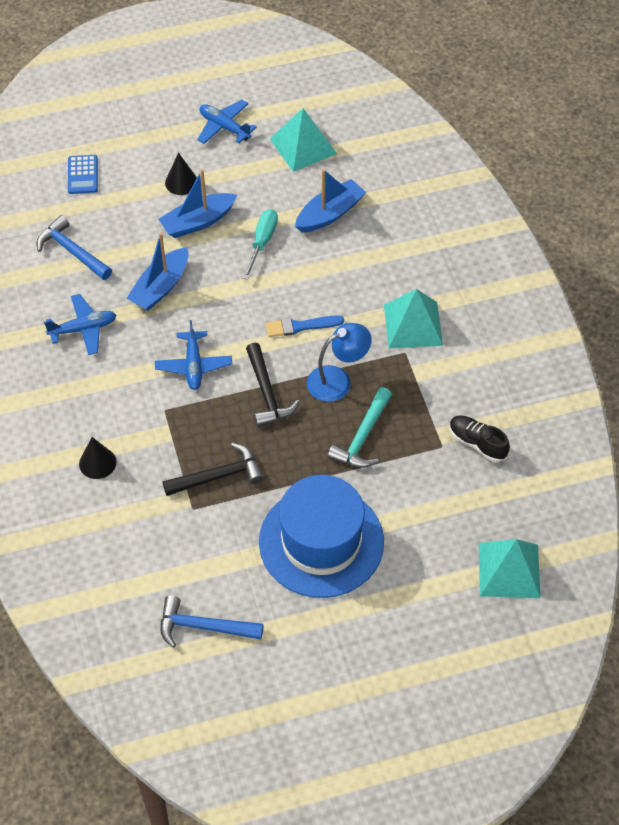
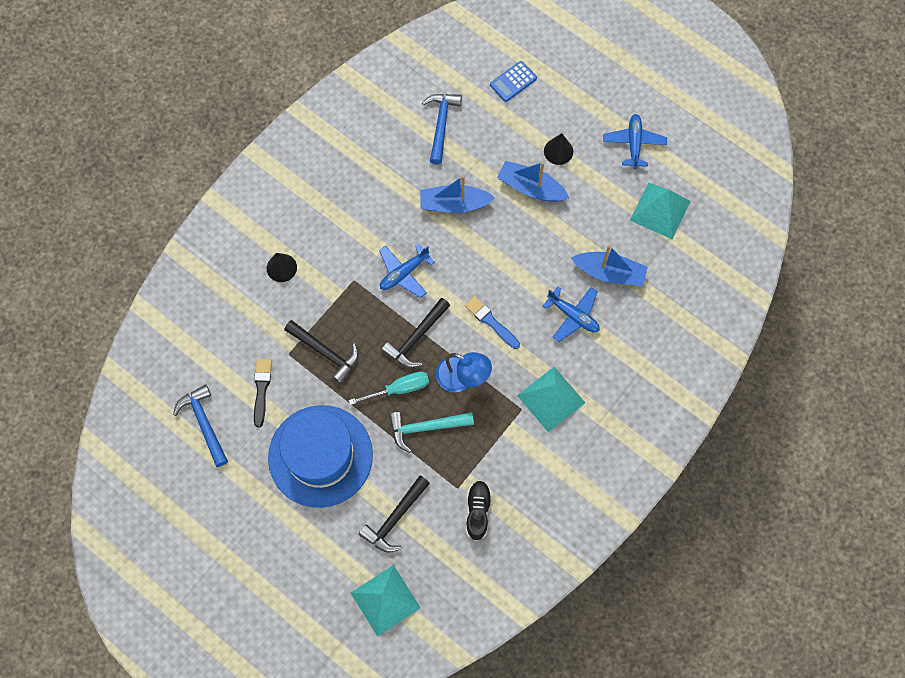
camera: 55 degrees right, 15 degrees up
blue plane [44,294,116,355] -> blue plane moved to [542,287,600,342]
turquoise screwdriver [243,209,278,280] -> turquoise screwdriver moved to [349,371,429,405]
none -> black brush [254,359,272,427]
none -> black hammer [358,475,430,553]

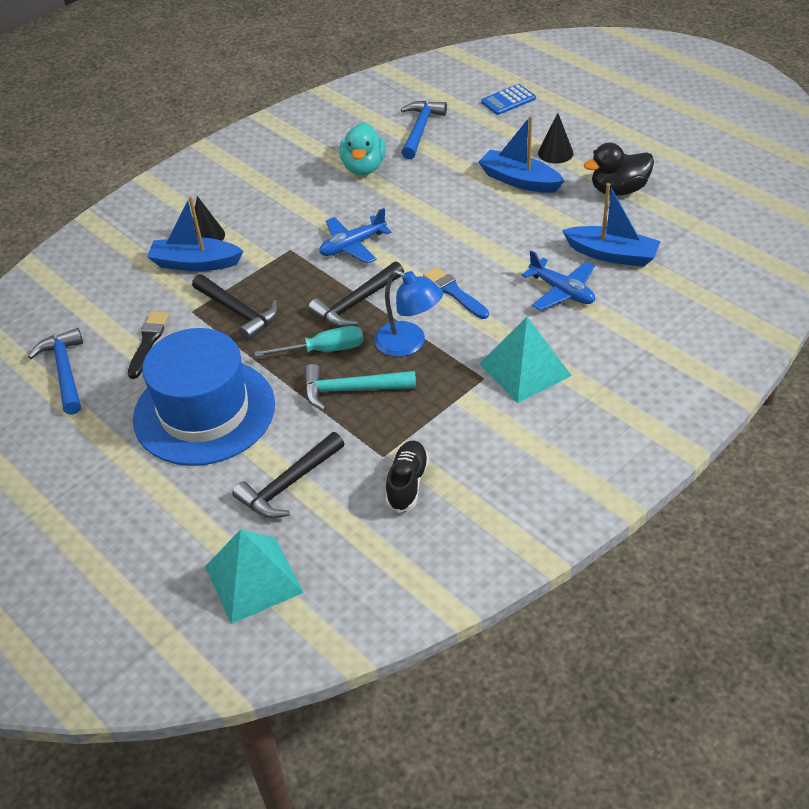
camera: 10 degrees right, 25 degrees down
blue boat [420,175,495,213] -> blue boat moved to [147,196,243,271]
blue plane [603,114,667,169] -> none
turquoise pyramid [630,182,691,239] -> none
none -> turquoise duck [340,122,386,175]
none -> black duck [584,142,654,196]

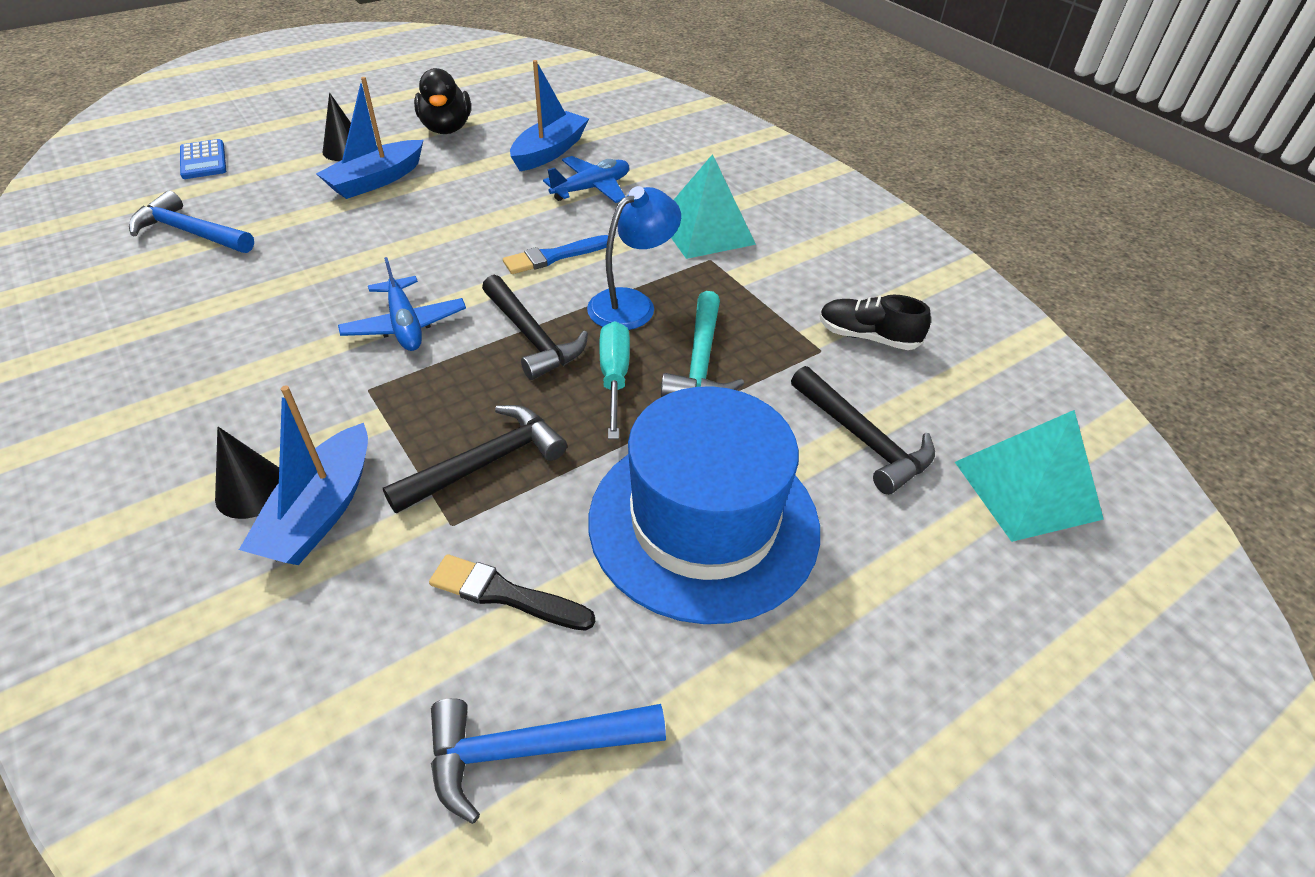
camera: 85 degrees left, 0 degrees up
turquoise duck [340,122,386,175] -> none

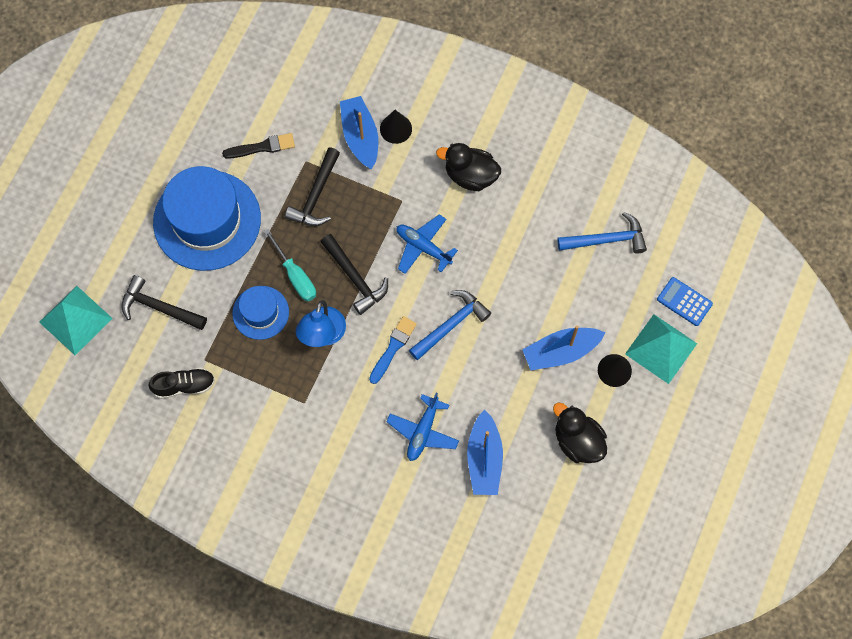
camera: 150 degrees right, 25 degrees up
blue boat [316,77,423,199] -> blue boat turned 120 degrees counterclockwise [522,325,606,371]
blue hammer [431,698,666,824] -> blue hammer moved to [409,290,491,360]
black hammer [482,275,588,380] -> black hammer turned 150 degrees counterclockwise [321,234,388,315]
turquoise hammer [661,291,744,397] -> blue hat [232,286,289,340]
turquoise pyramid [671,154,756,259] -> turquoise pyramid moved to [625,314,697,384]
none -> black duck [436,143,501,191]

